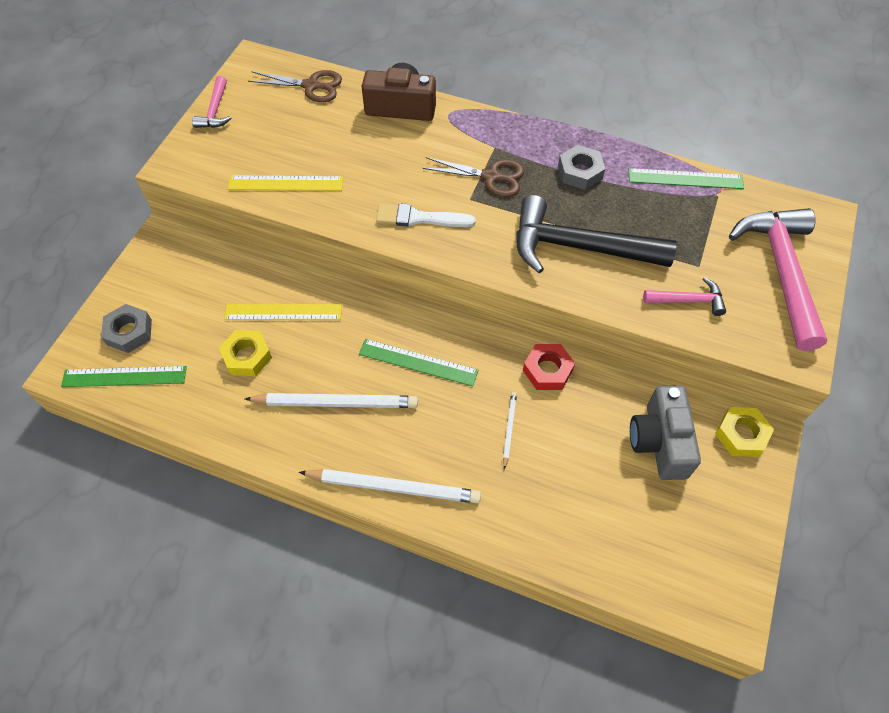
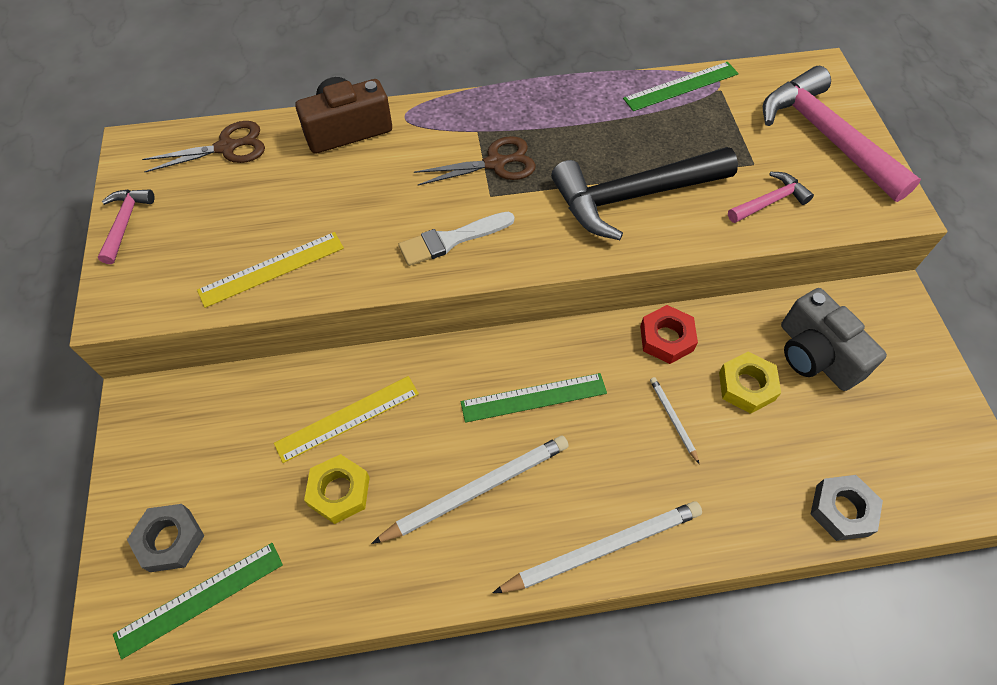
camera: 30 degrees left, 0 degrees up
pink hammer [192,76,232,128] -> pink hammer turned 150 degrees counterclockwise [98,189,154,264]
grey nut [558,145,605,190] -> grey nut moved to [810,475,883,541]
yellow nut [715,407,774,457] -> yellow nut moved to [719,351,781,414]

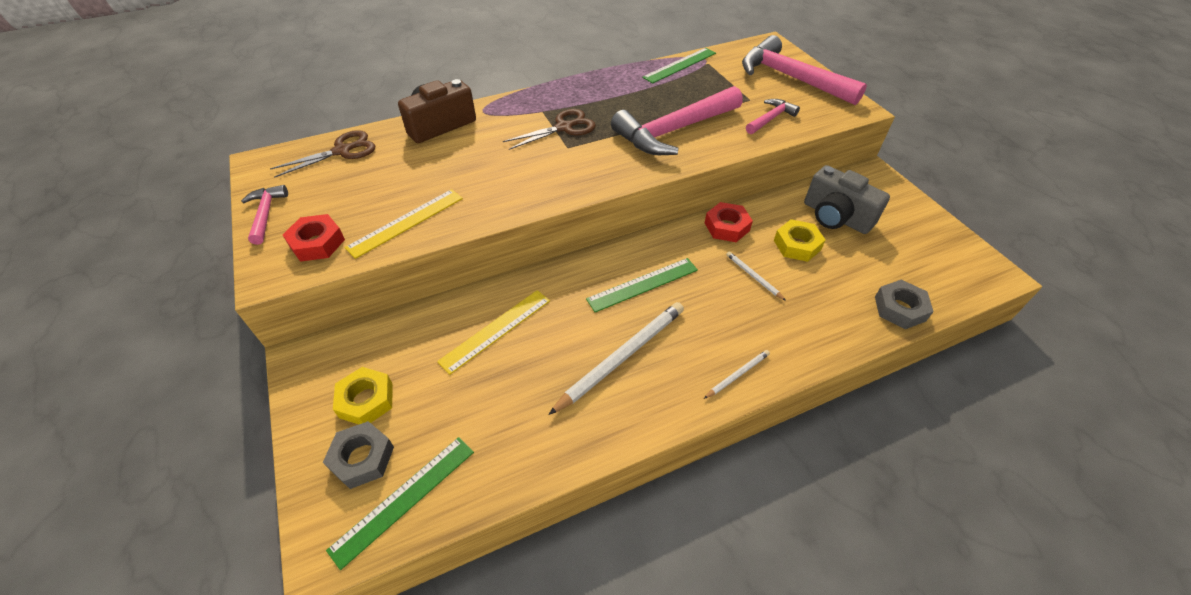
camera: 15 degrees left, 10 degrees down
yellow nut [304,454,370,524] -> yellow nut moved to [333,367,393,424]
white brush [398,212,515,266] -> none
white pencil [493,501,702,593] -> white pencil [704,350,770,399], size x0.48
black hammer [551,147,738,240] -> pink hammer [611,86,743,155]
none -> red nut [283,214,345,262]

